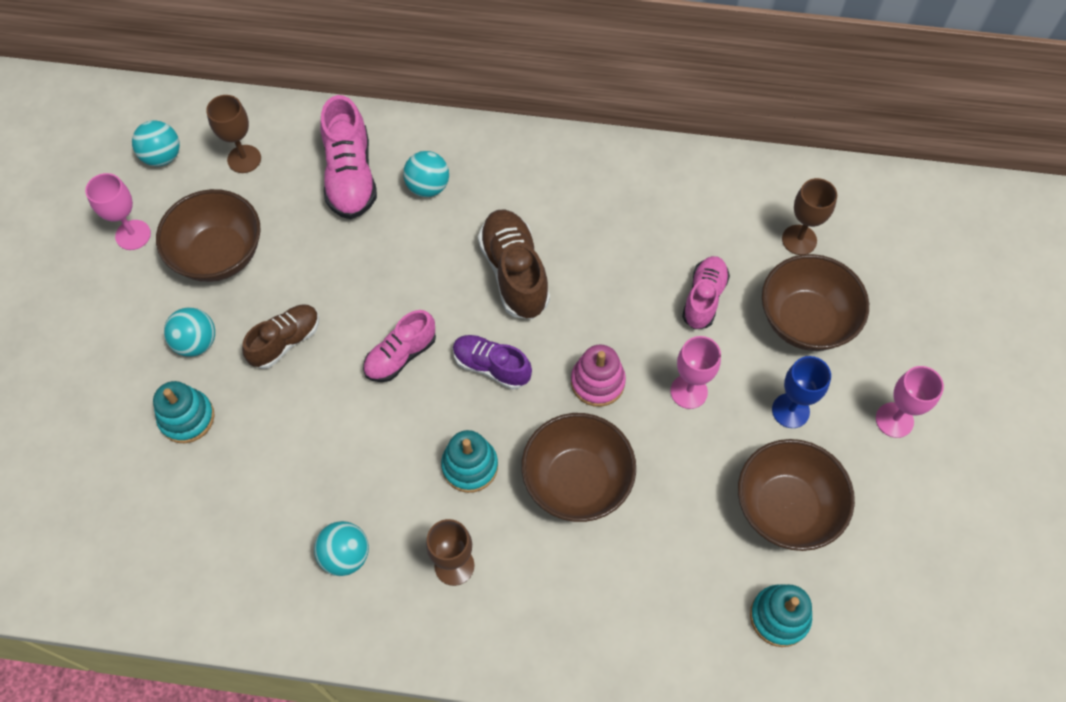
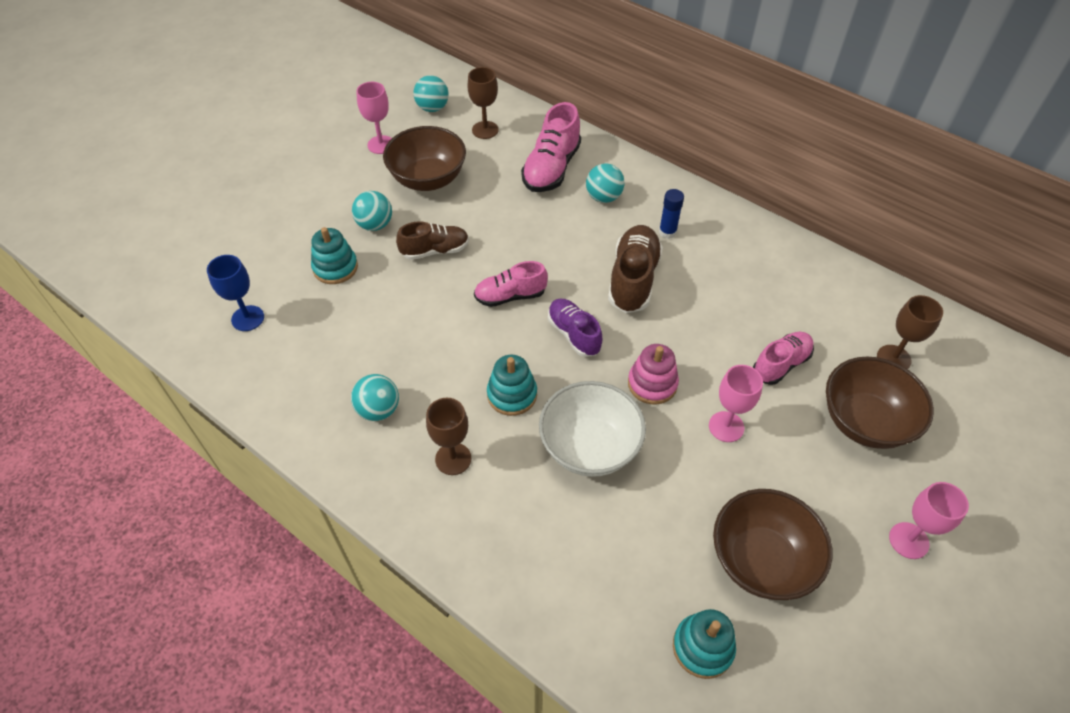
camera: 30 degrees right, 10 degrees down
brown bowl [521,413,636,522] -> white bowl [539,381,646,477]
blue goblet [772,356,831,428] -> blue goblet moved to [207,255,264,331]
none -> blue glue stick [659,189,684,239]

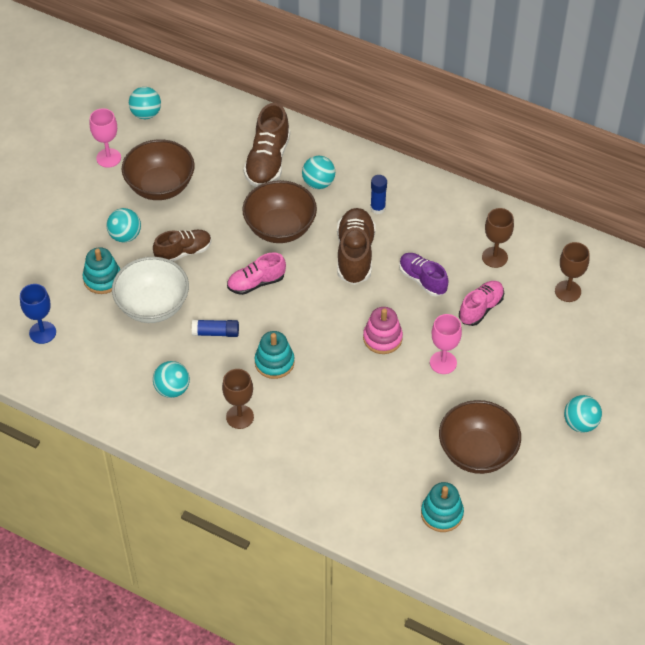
camera: 10 degrees left, 0 degrees up
brown goblet [468,67,499,139] -> brown goblet moved to [482,208,514,268]
pink shoe [521,102,581,192] -> brown shoe [244,103,290,187]
white bowl [539,381,646,477] -> white bowl moved to [112,257,189,323]
purple shoe [548,299,602,357] -> purple shoe moved to [399,253,449,296]
brown bowl [826,357,934,449] -> brown bowl moved to [242,180,317,243]
pink goblet [889,482,969,559] -> turquoise ball [564,395,602,433]
none -> blue glue stick [192,320,239,337]

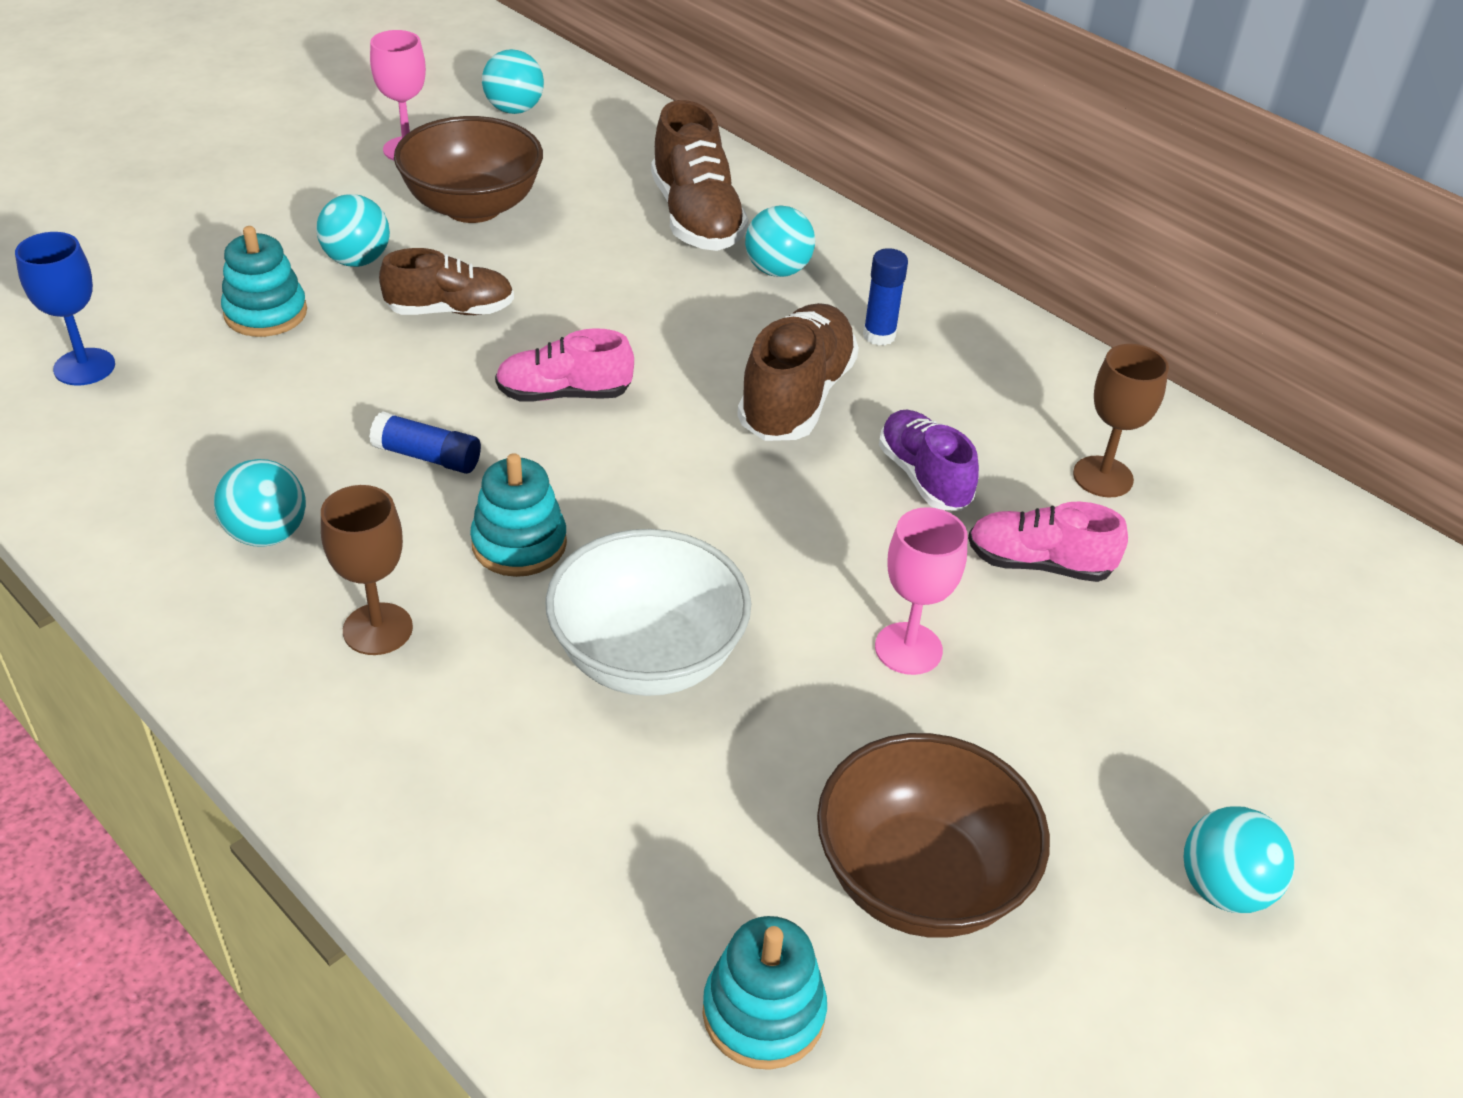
camera: 15 degrees right, 10 degrees down
white bowl [112,257,189,323] -> white bowl moved to [545,529,751,696]
brown bowl [242,180,317,243] -> none
brown shoe [244,103,290,187] -> brown shoe turned 45 degrees counterclockwise [651,100,749,251]
pink stacking toy [363,307,403,354] -> none
pink shoe [459,281,504,326] -> pink shoe turned 135 degrees counterclockwise [968,501,1128,582]
brown goblet [555,242,589,302] -> none

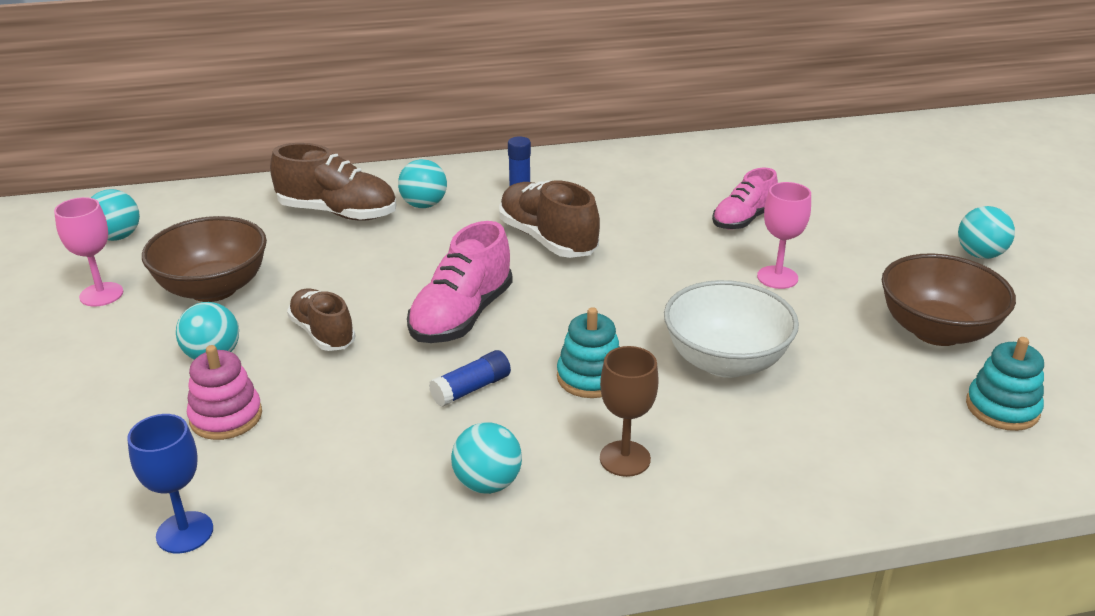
camera: 55 degrees left, 10 degrees down
turquoise stacking toy [221,226,307,337] -> pink stacking toy [187,345,262,440]
brown shoe [379,248,514,315] -> brown shoe turned 60 degrees counterclockwise [287,289,355,351]
pink shoe [495,328,634,402] -> pink shoe [407,221,513,343], size x1.51
purple shoe [879,410,979,511] -> none
brown goblet [1073,344,1169,497] -> none

